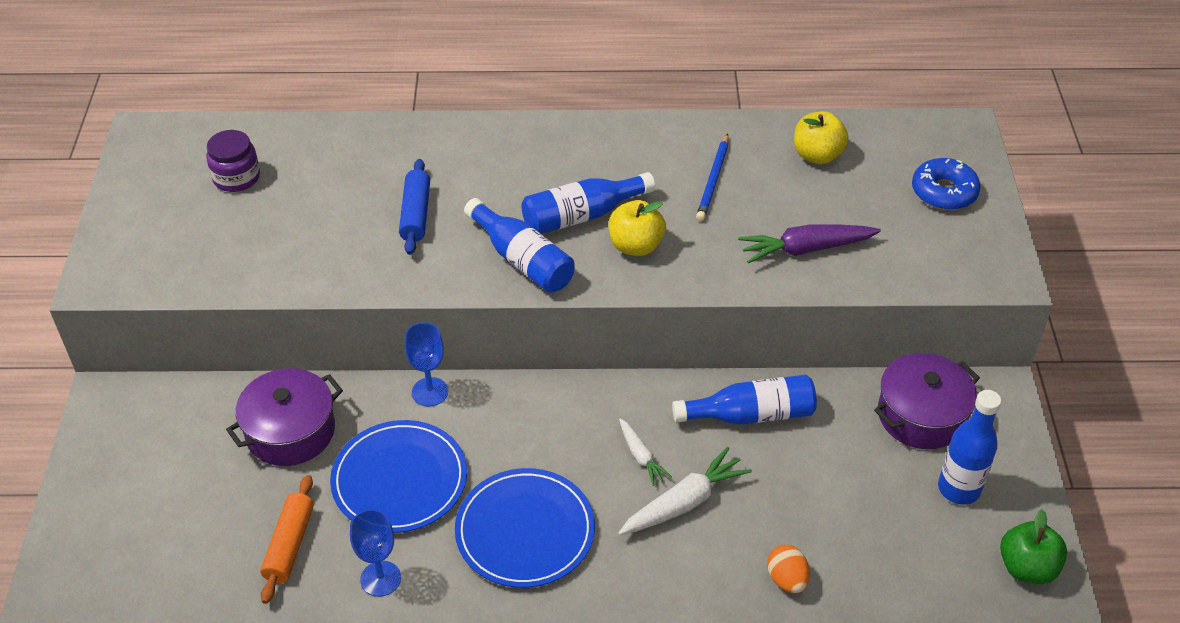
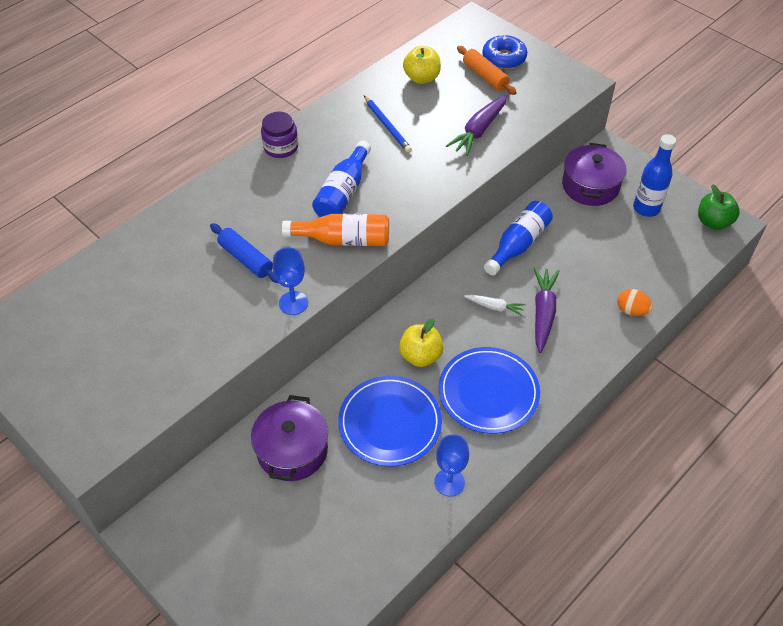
camera: 45 degrees left, 5 degrees up
purple jar [206,130,260,192] -> purple jar moved to [261,112,298,158]
orange rolling pin [260,475,314,604] -> orange rolling pin moved to [457,46,517,95]
blue goblet [404,322,448,406] -> blue goblet moved to [273,247,308,315]
blue bottle [464,198,575,293] -> orange bottle [282,214,389,246]
yellow apple [609,200,666,256] -> yellow apple moved to [399,318,444,367]
white carrot [618,447,752,535] -> purple carrot [534,267,560,353]

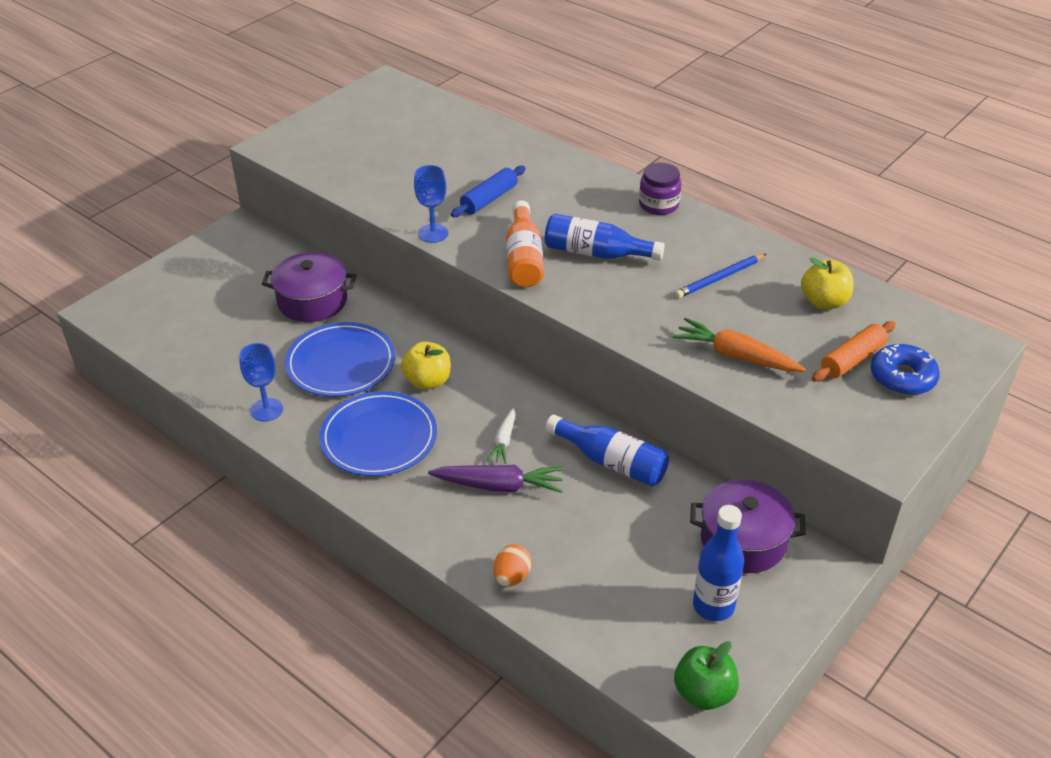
camera: 85 degrees right, 10 degrees down
purple carrot [446,95,507,156] -> orange carrot [673,318,806,372]

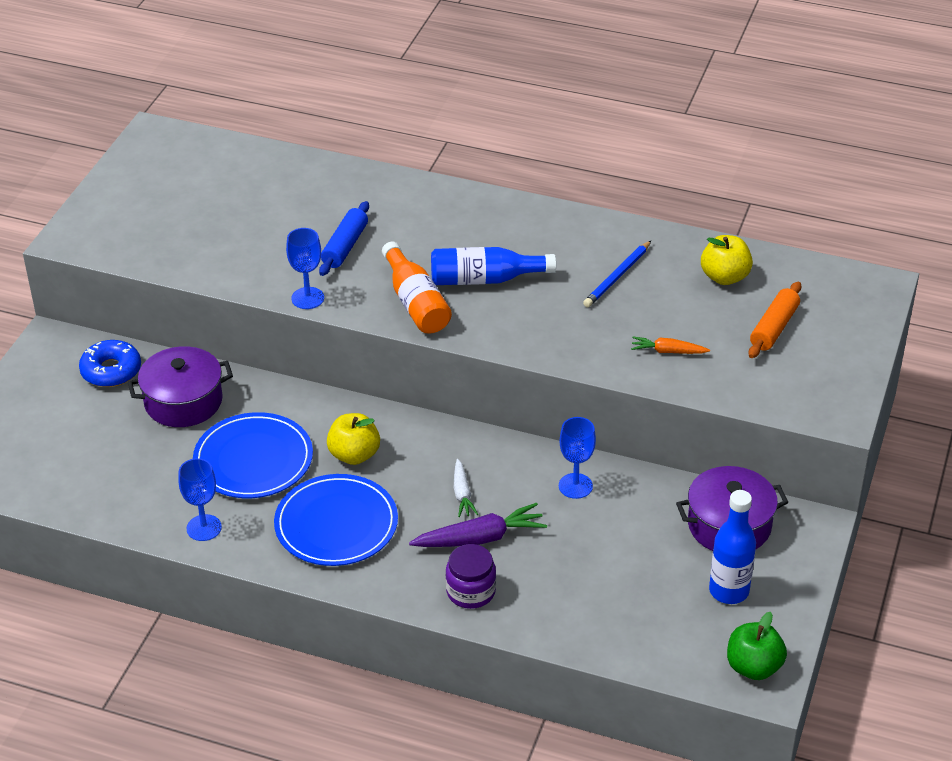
camera: 20 degrees left, 0 degrees up
orange egg [493,544,532,587] -> none
blue bottle [545,415,669,486] -> blue goblet [559,417,596,499]
purple jar [639,163,681,215] -> purple jar moved to [446,544,496,609]
orange carrot [673,318,806,372] -> orange carrot [631,337,710,354], size x0.59
blue donut [871,344,940,395] -> blue donut moved to [79,340,141,387]

